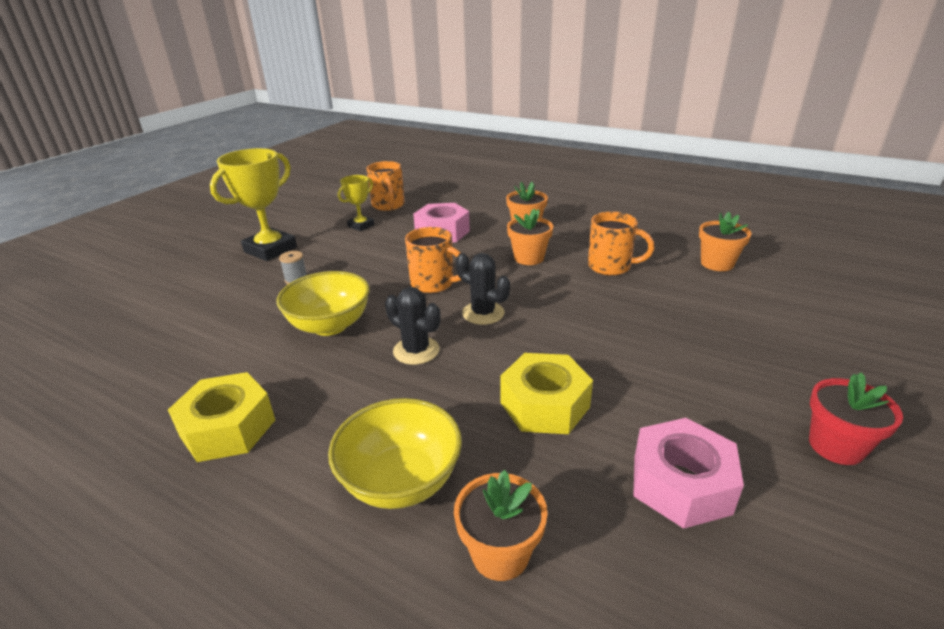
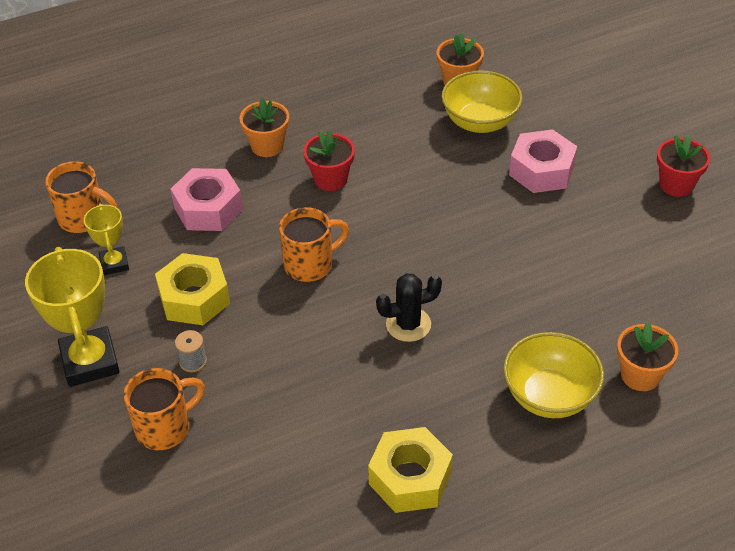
camera: 55 degrees left, 15 degrees up
yellow bowl [276,271,370,336] -> yellow bowl moved to [442,70,523,133]
black cactus [456,253,510,325] -> none
yellow nut [500,353,593,434] -> yellow nut moved to [155,253,230,325]
orange flower pot [507,209,553,265] -> red flower pot [304,130,355,191]
orange mug [588,212,655,276] -> orange mug moved to [124,368,205,450]
pink nut [633,418,744,529] -> pink nut moved to [509,129,577,193]

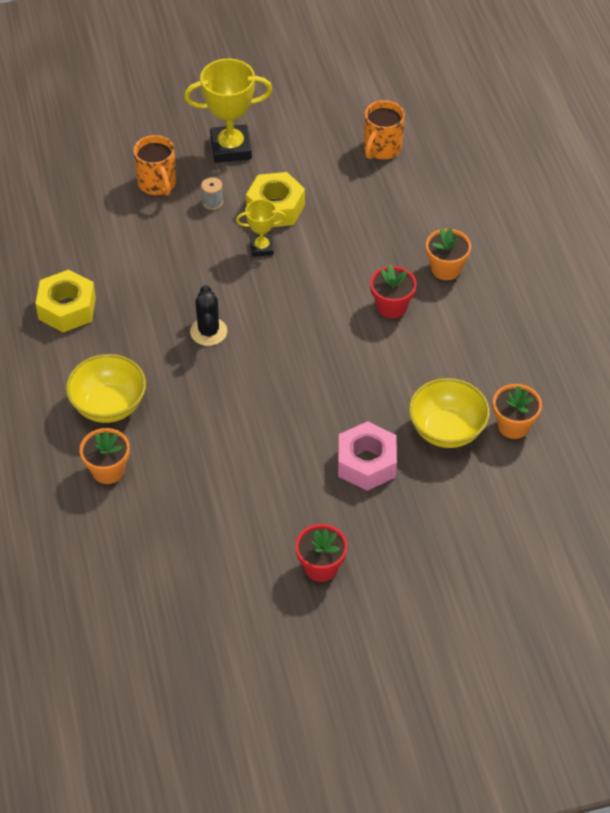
camera: 100 degrees right, 5 degrees up
yellow trophy [84,204,129,275] -> yellow trophy moved to [236,199,286,257]
pink nut [171,168,243,231] -> none
orange mug [279,207,349,282] -> none

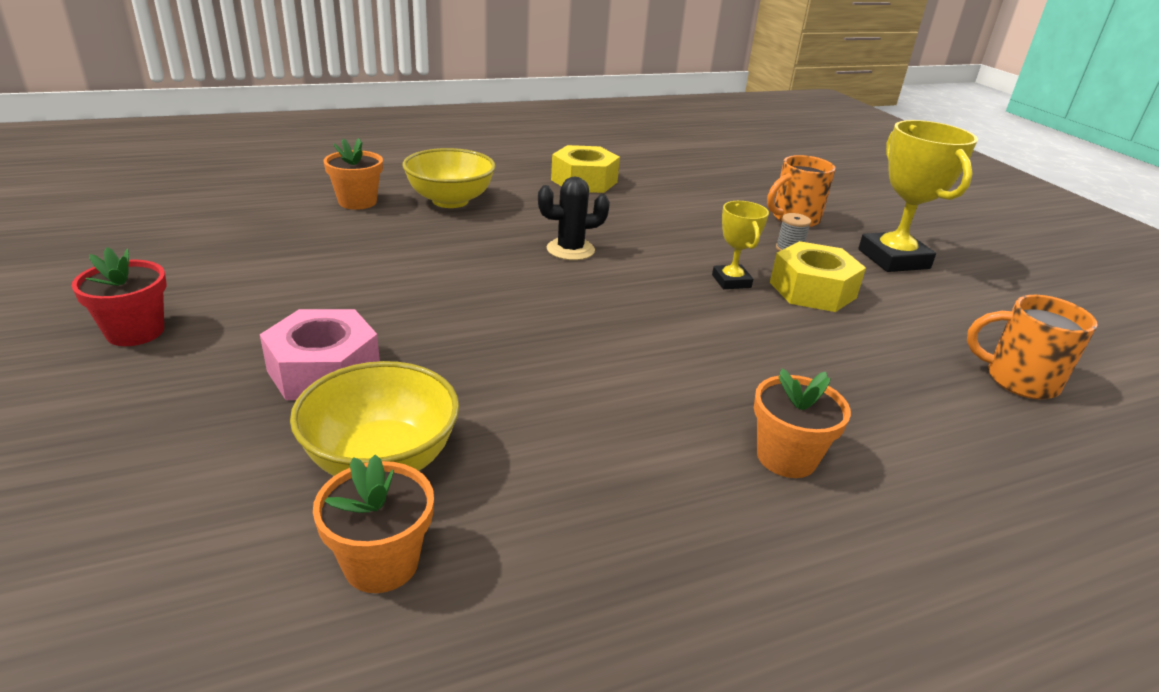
camera: 80 degrees right, 20 degrees down
red flower pot [370,264,417,318] -> none

